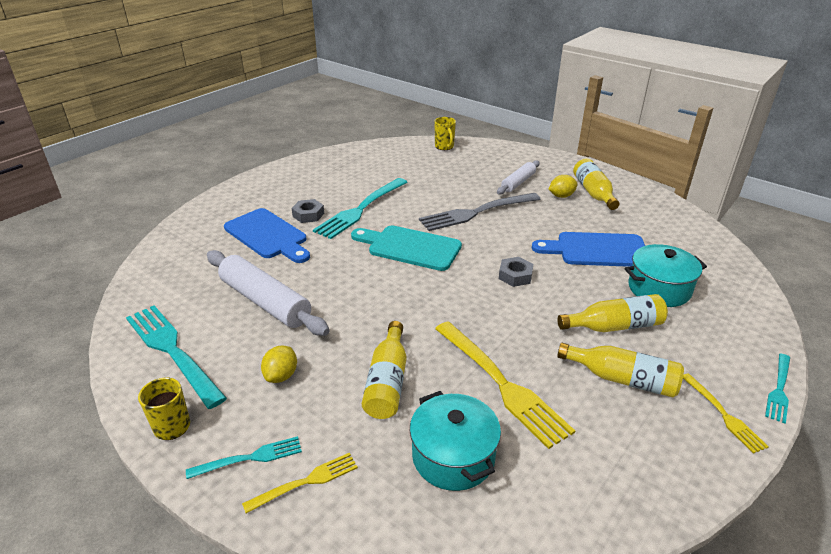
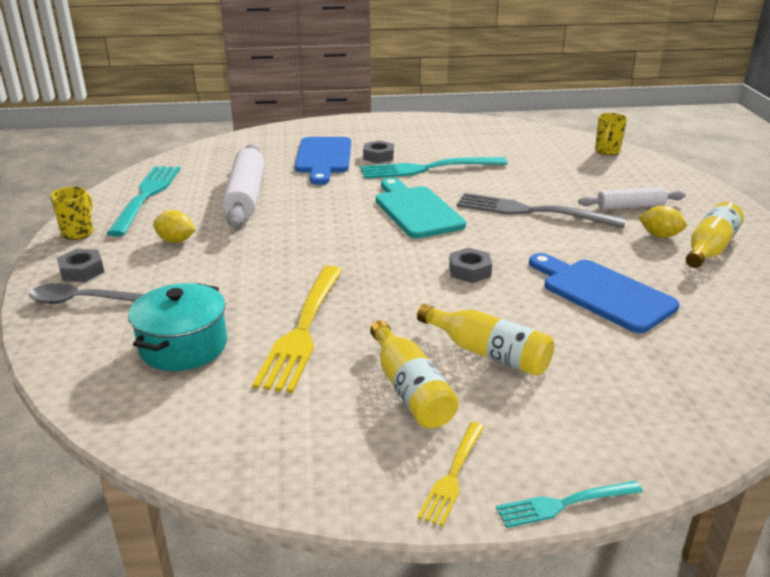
camera: 45 degrees right, 5 degrees down
turquoise fork [186,436,302,479] -> grey nut [57,249,104,282]
yellow fork [242,453,358,513] -> grey spoon [29,283,144,304]
yellow lemon [261,345,297,383] -> yellow lemon turned 45 degrees clockwise [153,210,196,243]
yellow bottle [362,321,407,419] -> none
turquoise pot [624,244,707,307] -> none

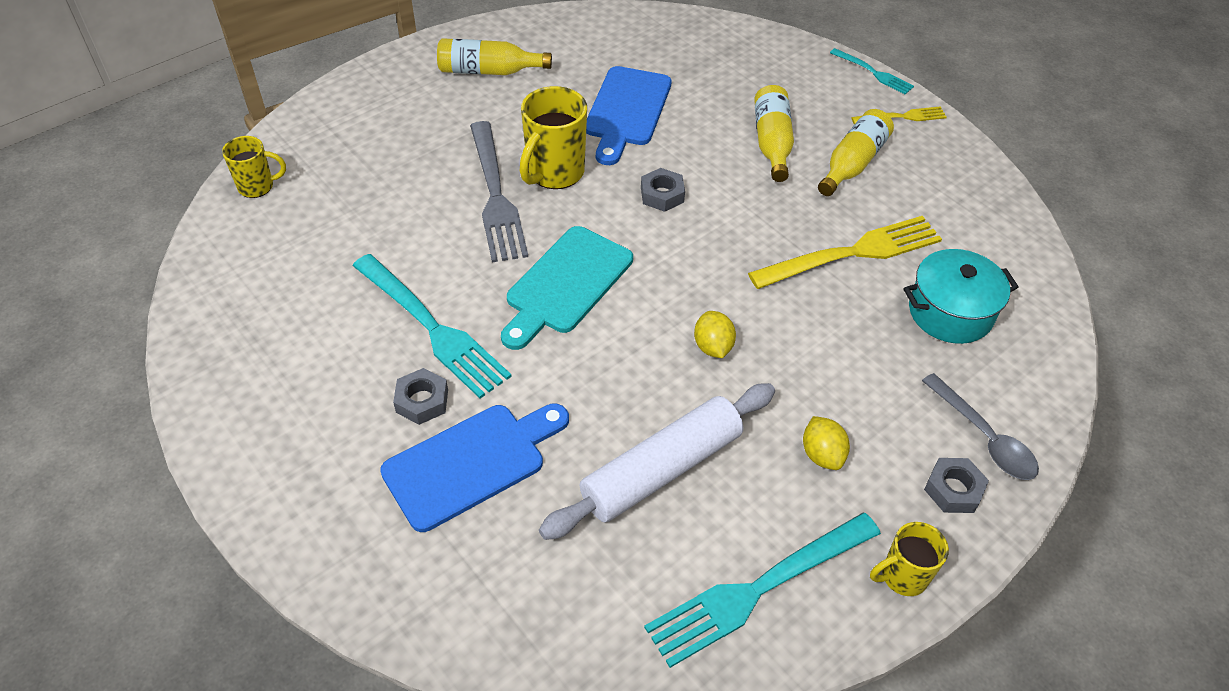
camera: 125 degrees left, 20 degrees up
white rolling pin [578,187,686,210] -> none
yellow lemon [638,206,687,238] -> yellow lemon moved to [694,311,736,358]
none -> yellow mug [520,86,587,189]

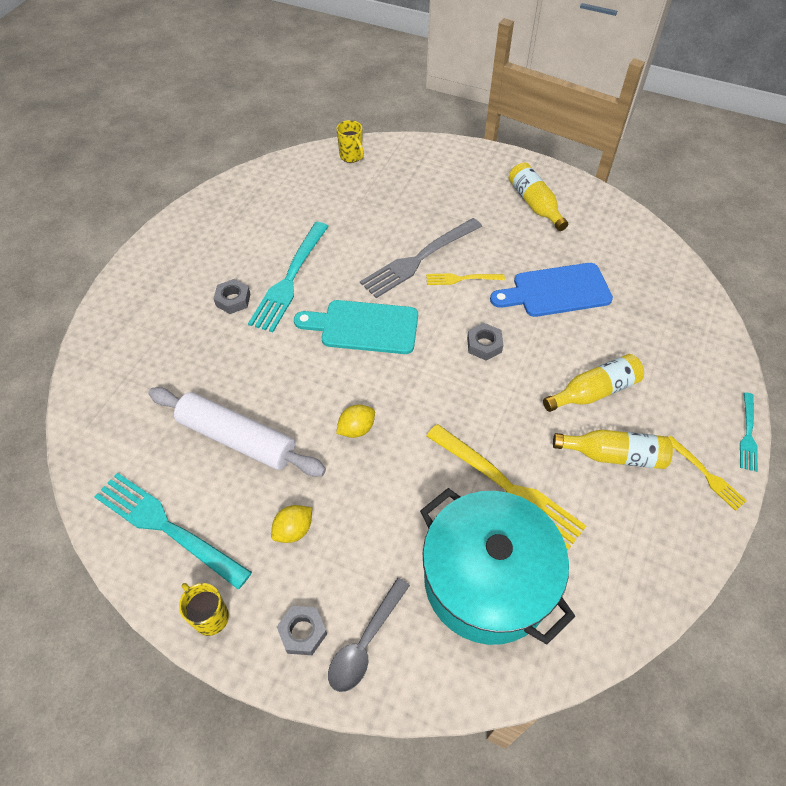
camera: 65 degrees right, 5 degrees up
blue cutting board [380,404,569,532] -> none
yellow mug [520,86,587,189] -> yellow fork [426,273,505,285]
turquoise pot [903,249,1018,344] -> turquoise pot [420,488,575,645], size x1.66

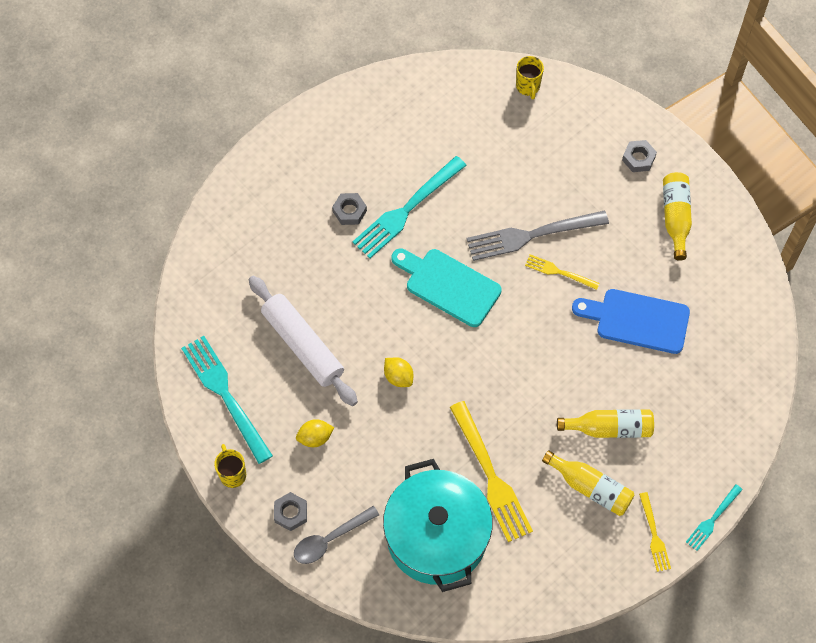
camera: 25 degrees right, 10 degrees up
yellow lemon [336,404,375,438] -> yellow lemon turned 60 degrees clockwise [384,358,413,387]
grey nut [467,323,503,360] -> grey nut moved to [622,140,657,172]

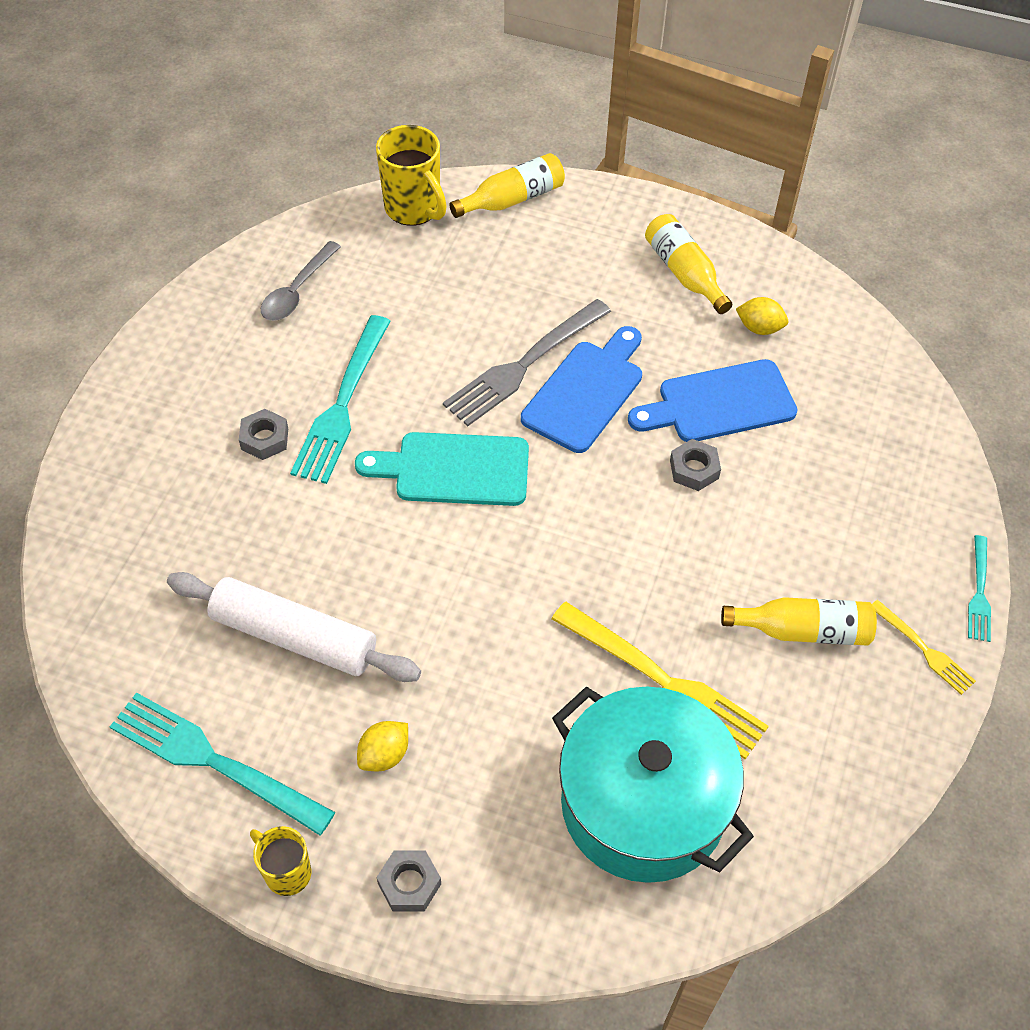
camera: 30 degrees left, 10 degrees down
grey spoon [294,506,379,564] -> grey spoon moved to [261,241,341,321]
yellow lemon [384,358,413,387] -> yellow lemon moved to [736,297,788,335]
yellow mug [516,56,544,99] -> yellow mug [376,125,447,226], size x1.66
yellow fork [525,254,599,290] -> blue cutting board [521,326,642,453]
yellow bottle [557,409,654,438] -> yellow bottle moved to [449,153,565,218]
grey nut [622,140,657,172] -> grey nut moved to [670,439,721,491]

